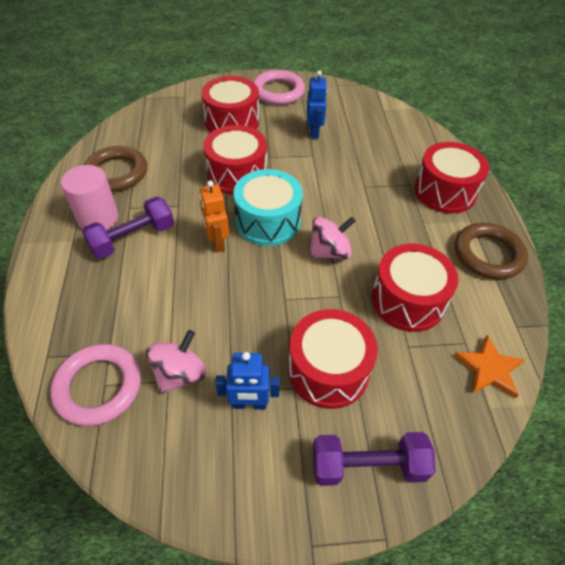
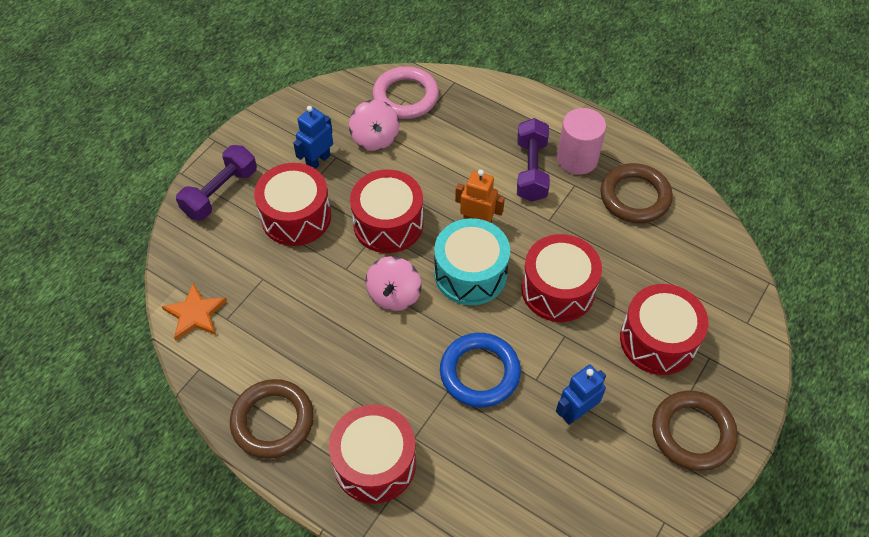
camera: 130 degrees right, 5 degrees up
pink ring [253,70,305,105] -> brown ring [652,391,738,471]
blue robot [307,70,327,139] -> blue robot turned 105 degrees clockwise [556,365,606,425]
red drum [371,244,459,332] -> red drum moved to [350,169,423,253]
none -> blue ring [440,333,521,408]

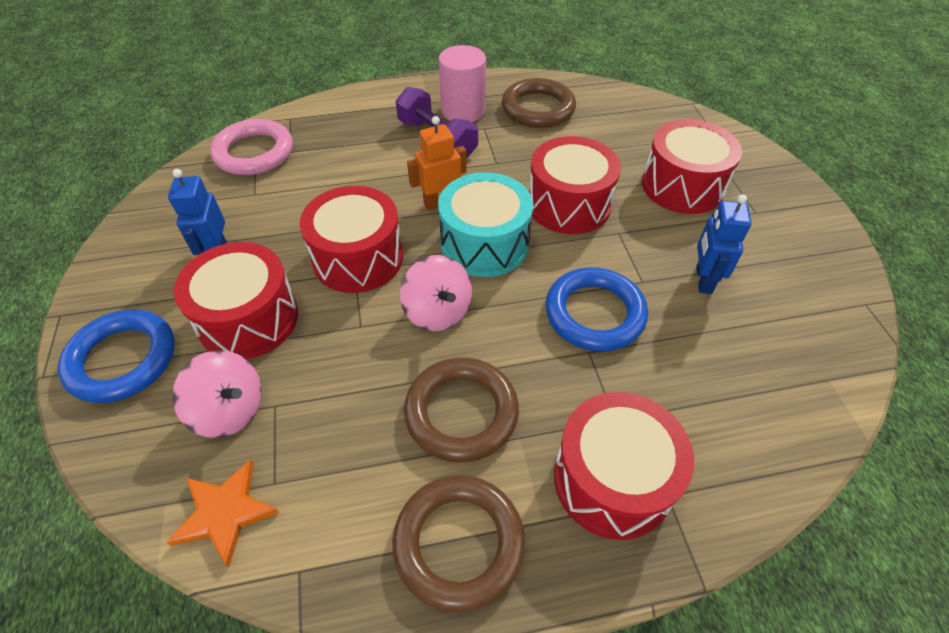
camera: 45 degrees left, 5 degrees down
purple dumbbell [176,145,257,221] -> blue ring [58,309,175,403]
pink spinning top [349,100,399,151] -> pink spinning top moved to [172,350,262,438]
brown ring [652,391,738,471] -> brown ring moved to [404,357,519,463]

